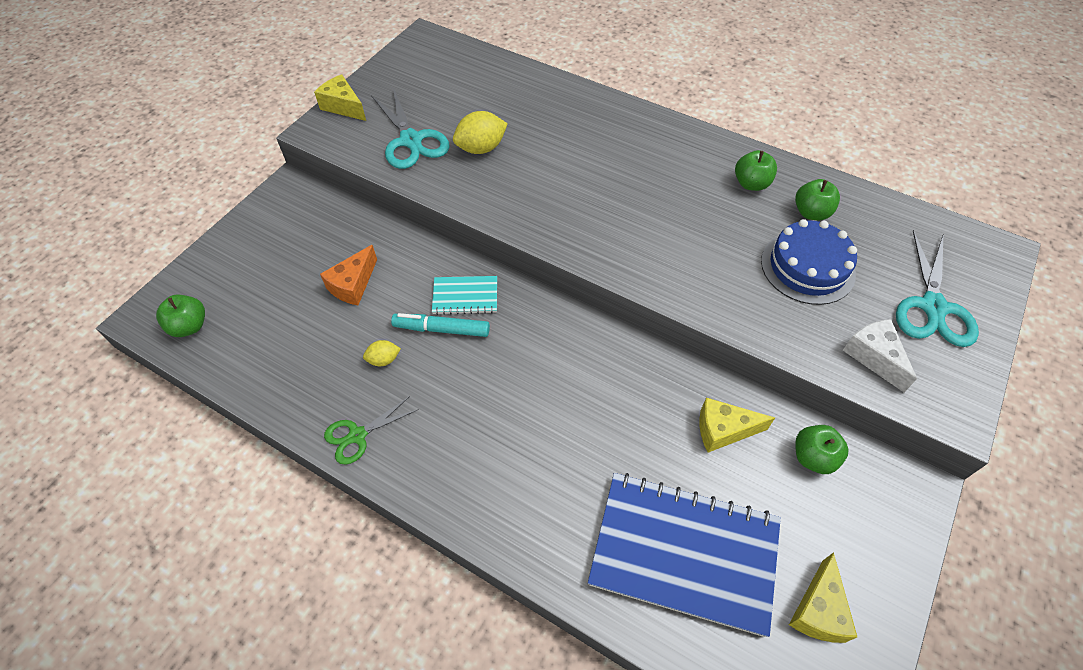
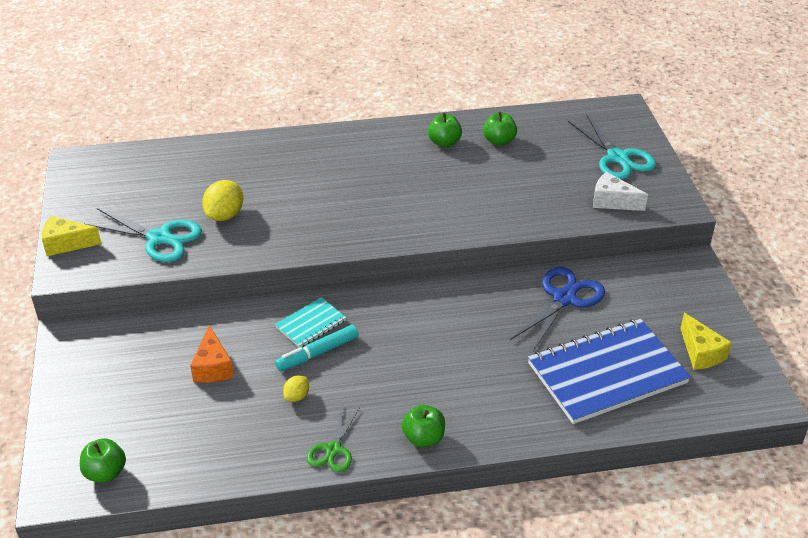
camera: 40 degrees left, 15 degrees down
yellow cheese [699,398,775,452] -> blue scissors [510,267,605,351]
blue cake [761,219,857,305] -> none
green apple [795,425,849,474] -> green apple moved to [402,404,445,447]

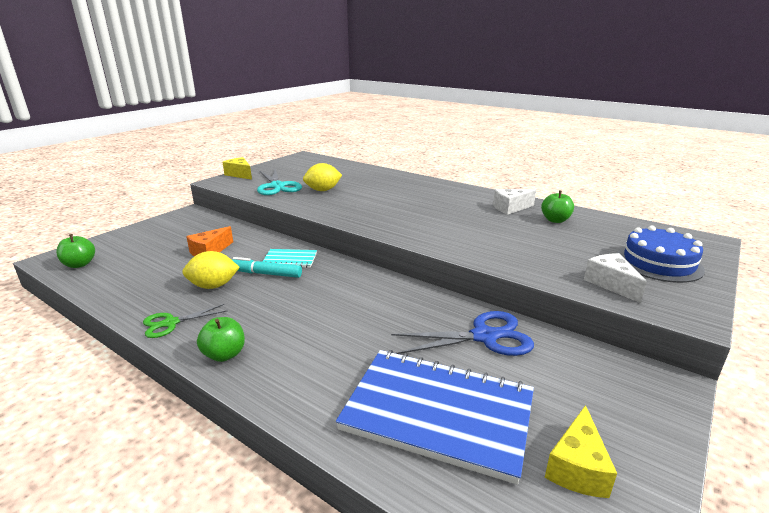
camera: 45 degrees right, 15 degrees down
yellow lemon [283,375,309,402] -> yellow lemon [182,251,240,289], size x1.81
green apple [428,113,462,147] -> white cheese [493,189,536,215]
turquoise scissors [568,114,656,180] -> blue cake [617,226,705,283]

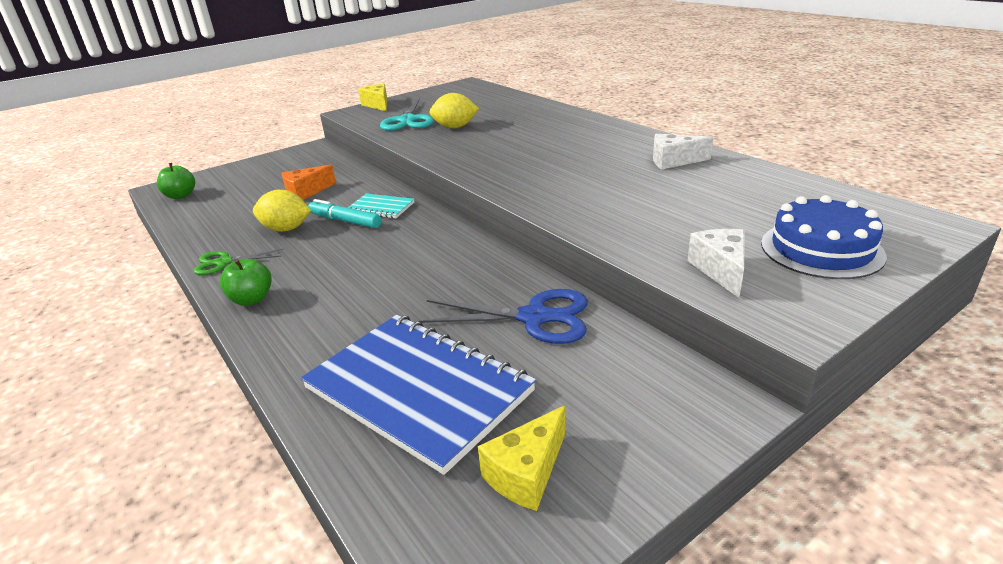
camera: 20 degrees right, 5 degrees up
green apple [541,191,574,223] -> none

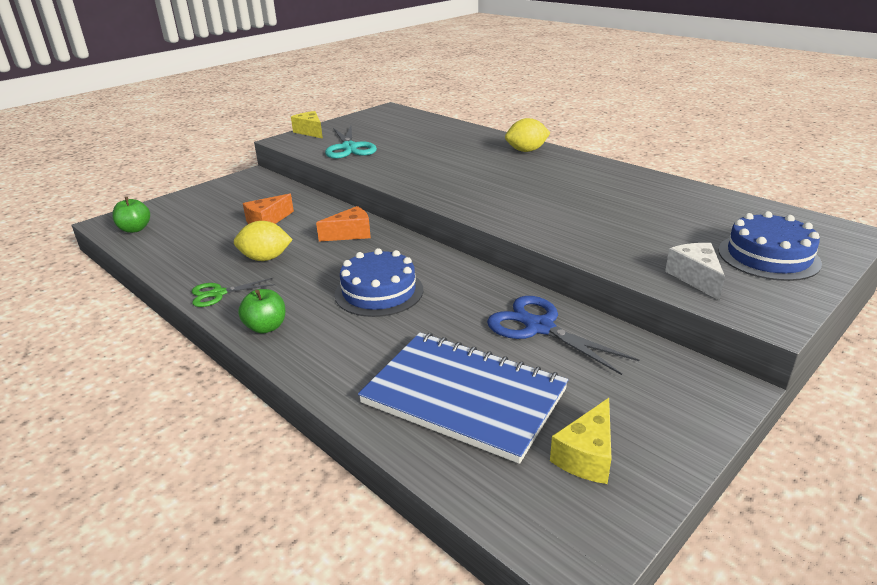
camera: 10 degrees left, 0 degrees up
turquoise marker [308,199,381,228] -> none
turquoise notebook [348,194,414,218] -> orange cheese [316,206,371,241]
blue scissors [419,289,588,344] -> blue scissors turned 135 degrees counterclockwise [487,296,639,375]
yellow lemon [429,93,479,128] -> yellow lemon moved to [505,118,550,152]
white cheese [653,134,713,170] -> none
none -> blue cake [334,248,423,317]

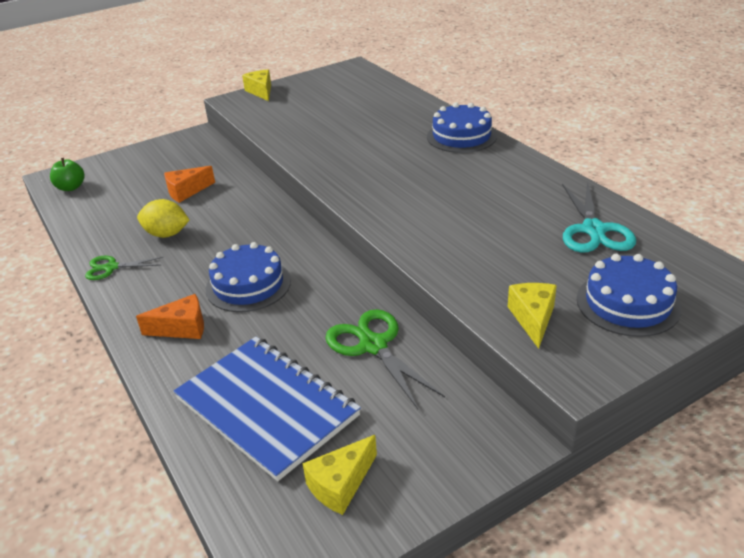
camera: 15 degrees right, 5 degrees up
green apple [238,289,285,334] -> none
orange cheese [316,206,371,241] -> orange cheese moved to [136,294,204,339]
turquoise scissors [325,126,377,159] -> turquoise scissors moved to [562,181,636,253]
blue scissors [487,296,639,375] -> green scissors [325,309,445,409]
yellow lemon [505,118,550,152] -> blue cake [427,103,497,153]
white cheese [665,243,725,300] -> yellow cheese [508,283,557,349]

